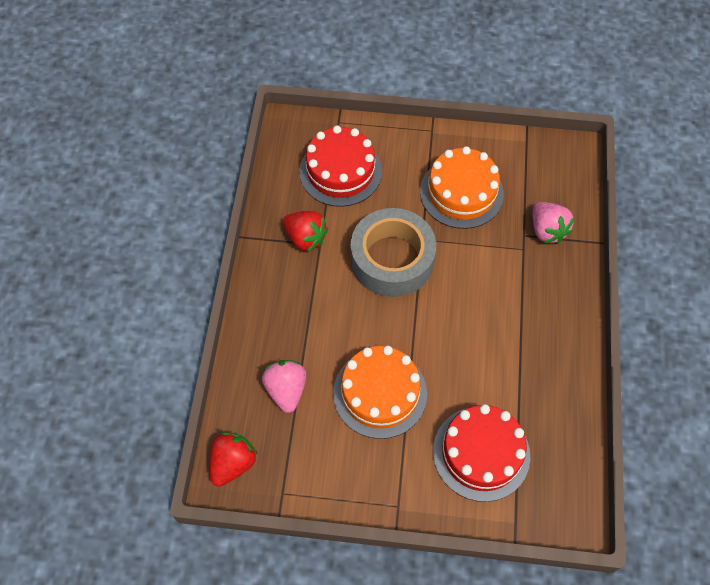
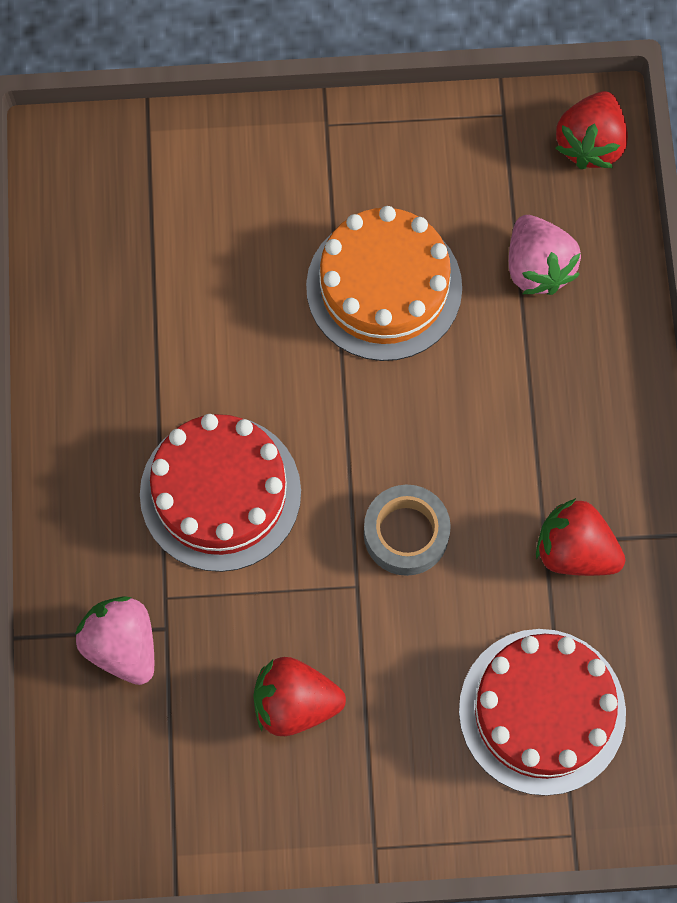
camera: 170 degrees right, 10 degrees up
grey tape [351,208,436,297] -> grey tape [364,485,451,576], size x0.55
orange cake [420,146,504,229] -> red strawberry [253,657,346,736]
red cake [433,404,530,502] -> red cake moved to [140,414,301,572]

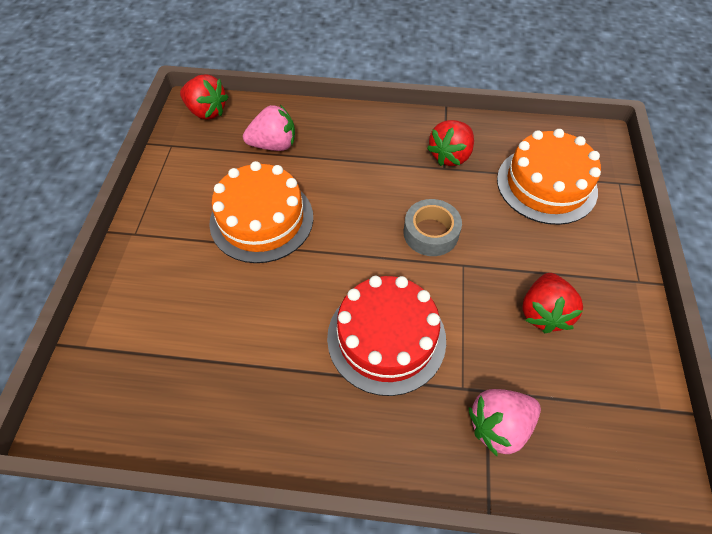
camera: 80 degrees left, 15 degrees down
red cake [459,629,626,796] -> orange cake [497,129,601,225]

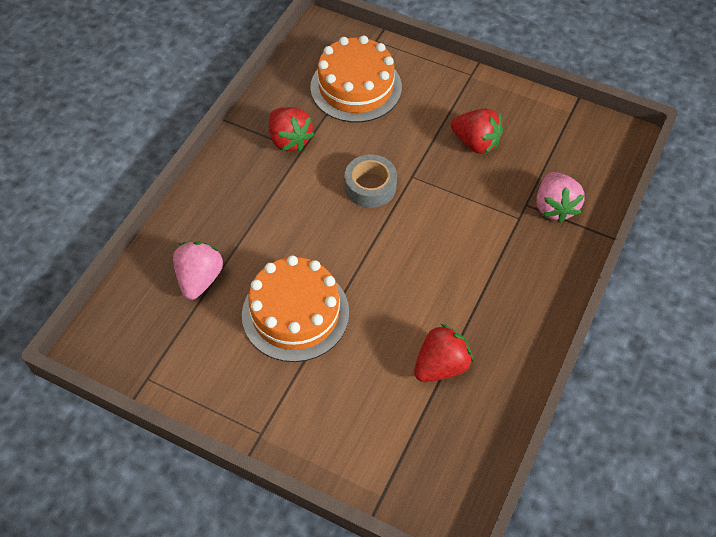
camera: 70 degrees left, 0 degrees up
red strawberry [180,74,228,120] -> red strawberry moved to [414,324,473,382]
red cake [327,276,446,396] -> none

